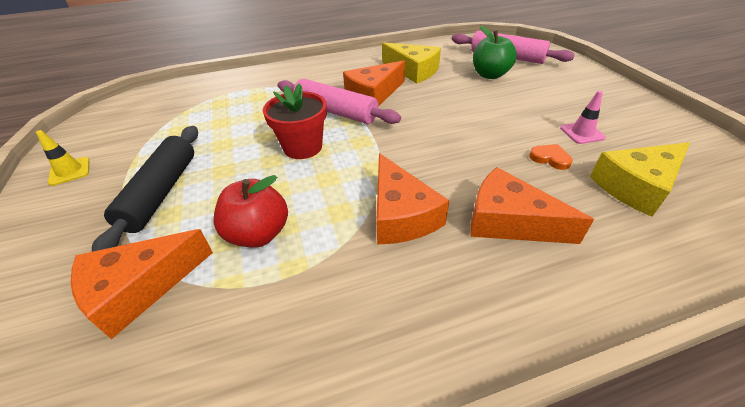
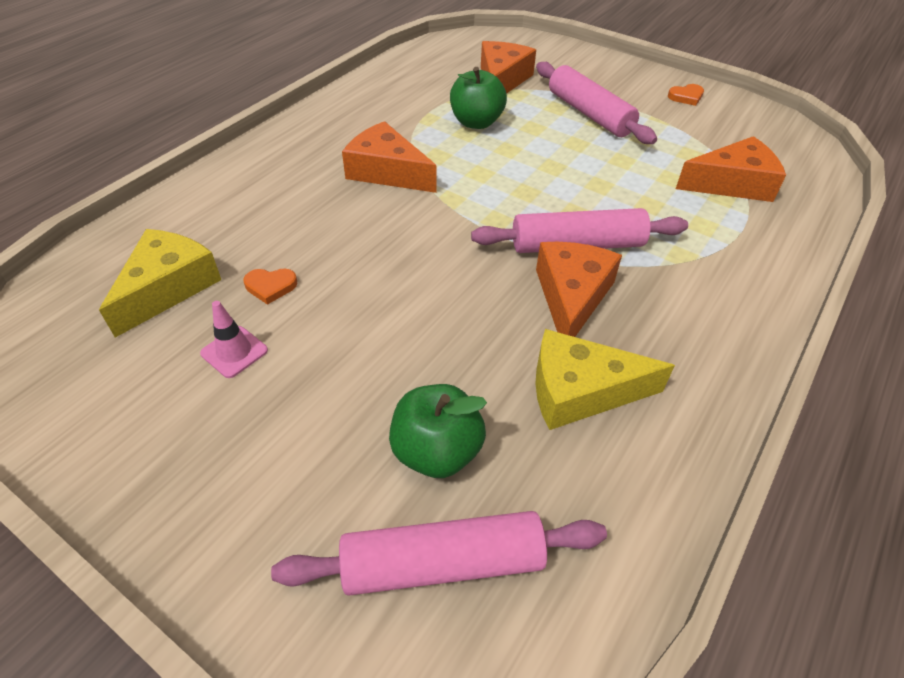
camera: 140 degrees right, 5 degrees up
yellow traffic cone [36,130,90,186] -> orange heart [668,84,704,106]
black rolling pin [92,126,198,252] -> pink rolling pin [536,62,657,144]
red apple [213,175,288,247] -> green apple [450,67,507,129]
red flower pot [263,84,327,159] -> none
orange cheese [470,167,594,244] -> orange cheese moved to [676,136,786,202]

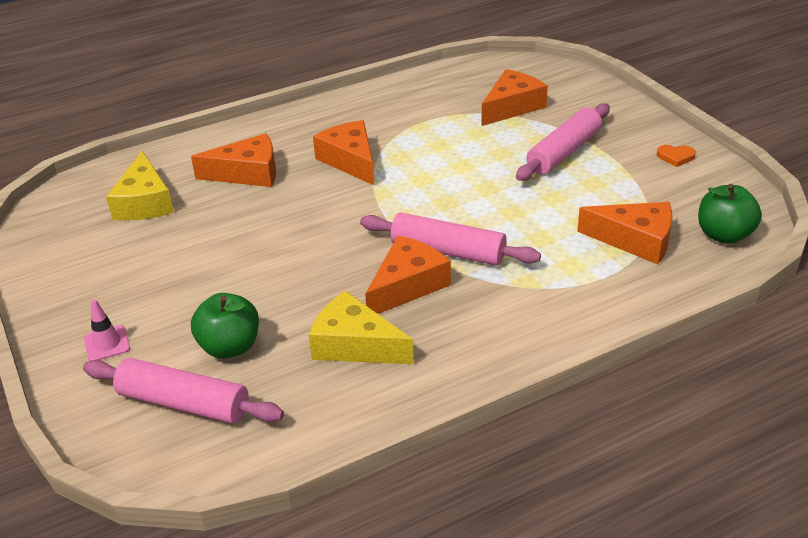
camera: 30 degrees right, 10 degrees down
yellow cheese [99,229,221,338] -> yellow cheese turned 120 degrees clockwise [106,151,174,220]
pink traffic cone [200,301,268,378] -> pink traffic cone moved to [84,299,130,361]
orange heart [244,268,297,305] -> none
green apple [450,67,507,129] -> green apple moved to [698,184,762,244]
pink rolling pin [536,62,657,144] -> pink rolling pin turned 45 degrees clockwise [516,103,610,181]
none -> orange cheese [191,133,276,187]

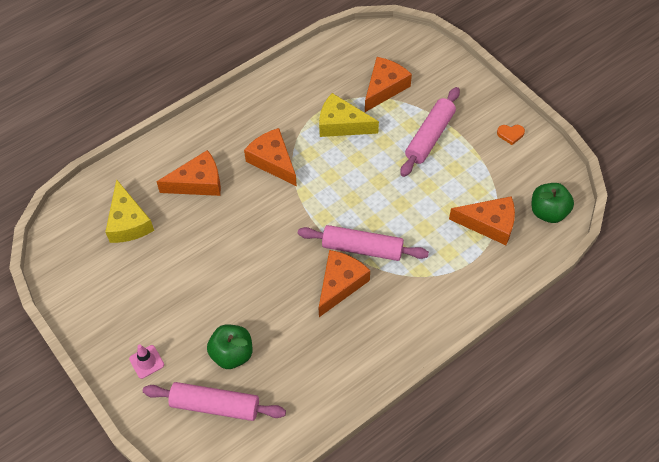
camera: 10 degrees left, 20 degrees up
yellow cheese [309,291,414,364] -> yellow cheese moved to [319,93,379,137]

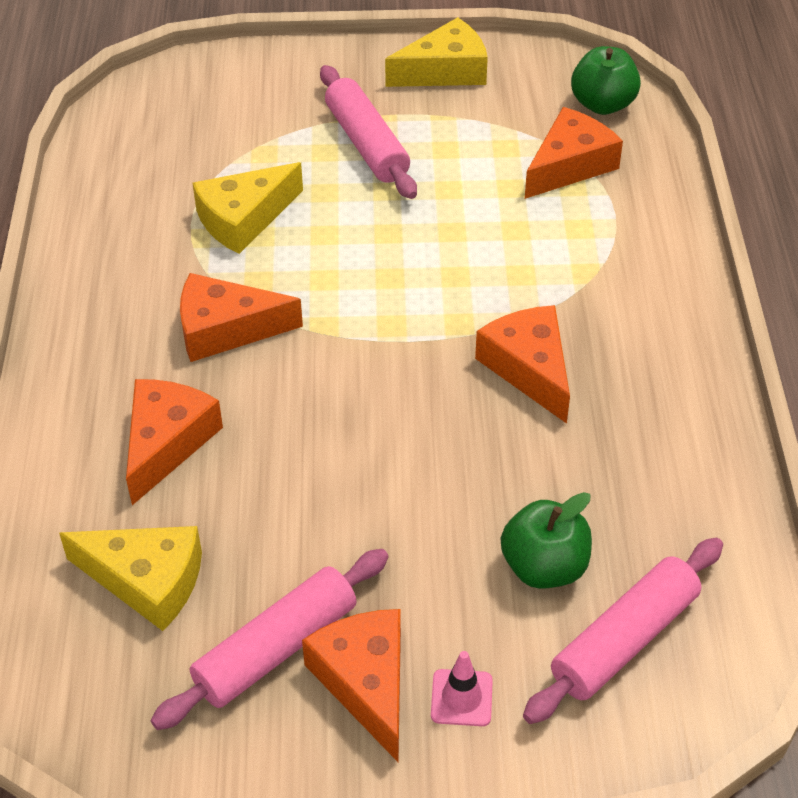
camera: 55 degrees left, 10 degrees down
pink rolling pin [298,225,429,261] -> pink rolling pin moved to [151,549,389,730]
orange cheese [365,57,412,112] -> orange cheese moved to [302,609,401,762]
orange heart [497,125,525,145] -> yellow cheese [385,17,488,87]

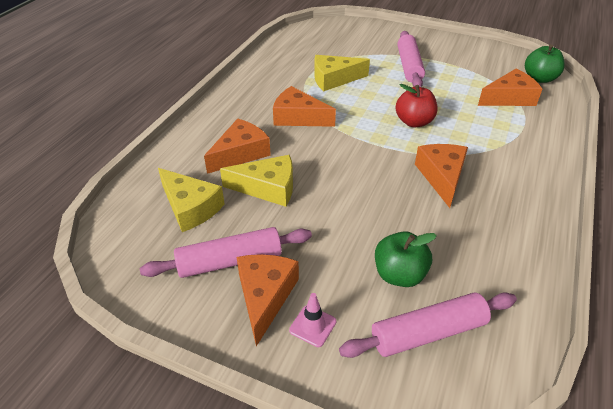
camera: 25 degrees right, 5 degrees down
yellow cheese [385,17,488,87] -> yellow cheese moved to [220,155,293,207]
none -> red apple [396,84,438,127]

